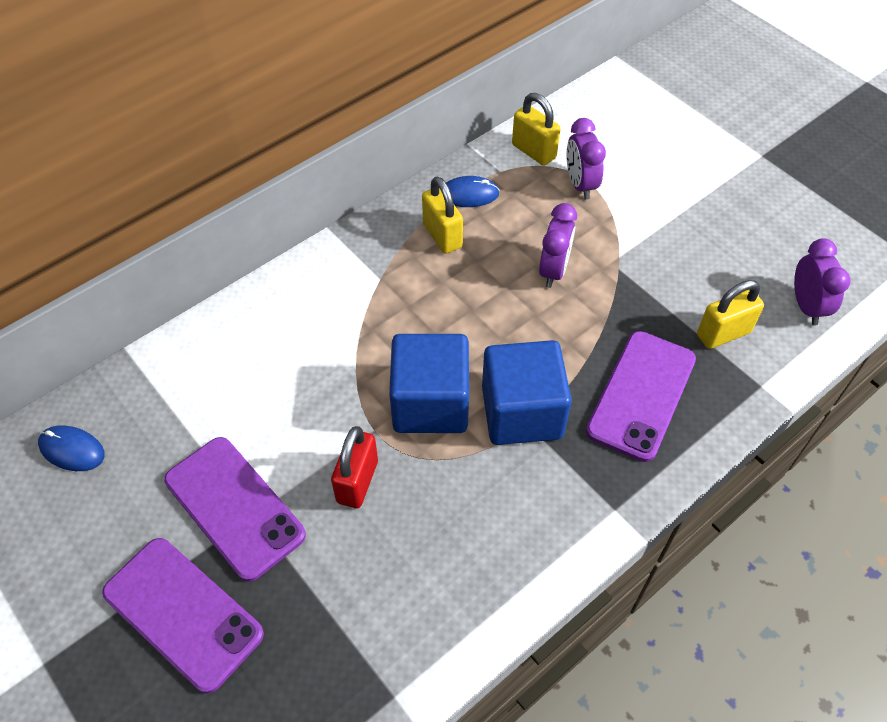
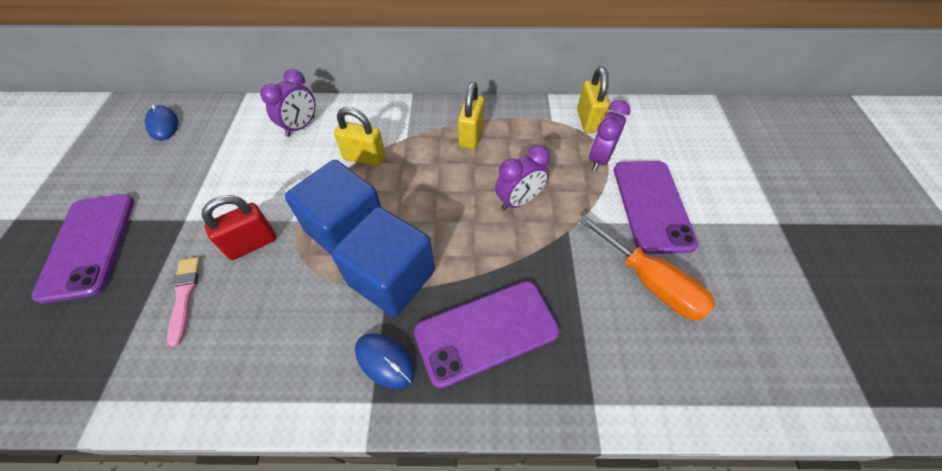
camera: 40 degrees right, 0 degrees up
purple phone [164,437,306,582] -> purple phone moved to [614,161,698,254]
blue mouse [446,176,500,207] -> blue mouse moved to [355,333,415,389]
yellow padlock [697,280,764,349] -> yellow padlock moved to [334,107,386,167]
purple clock [794,238,851,325] -> purple clock moved to [260,69,316,137]
none -> pink brush [167,257,200,347]
none -> orange screwdriver [578,215,716,321]

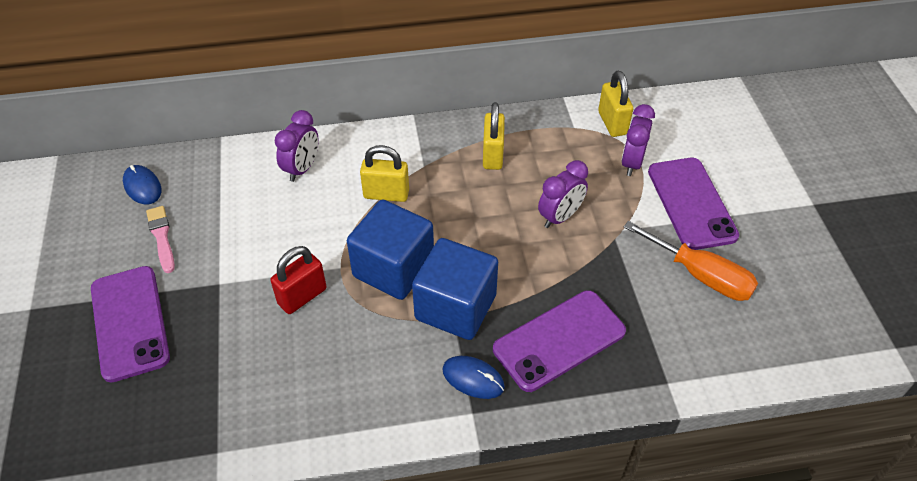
camera: 10 degrees left, 5 degrees down
pink brush [167,257,200,347] -> pink brush moved to [146,206,175,273]

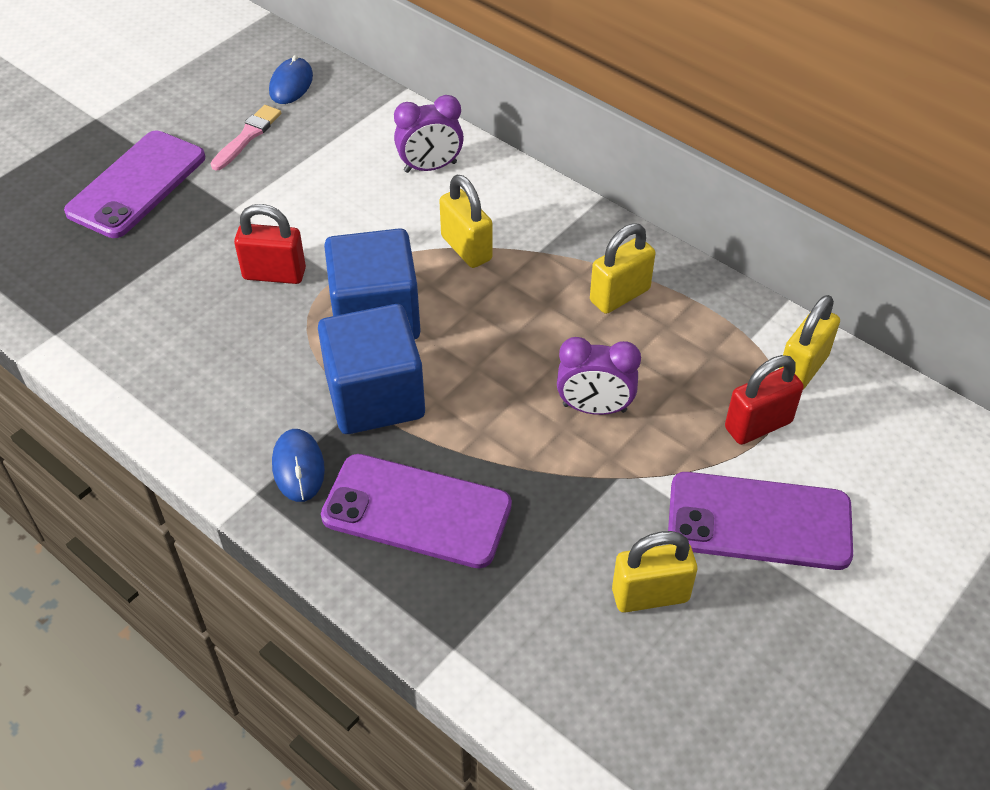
camera: 50 degrees right, 0 degrees up
purple clock [621,104,655,176] -> red padlock [725,355,804,445]
orange screwdriver [624,221,758,301] -> yellow padlock [612,531,697,613]
purple phone [648,158,739,250] -> purple phone turned 60 degrees clockwise [668,472,853,570]

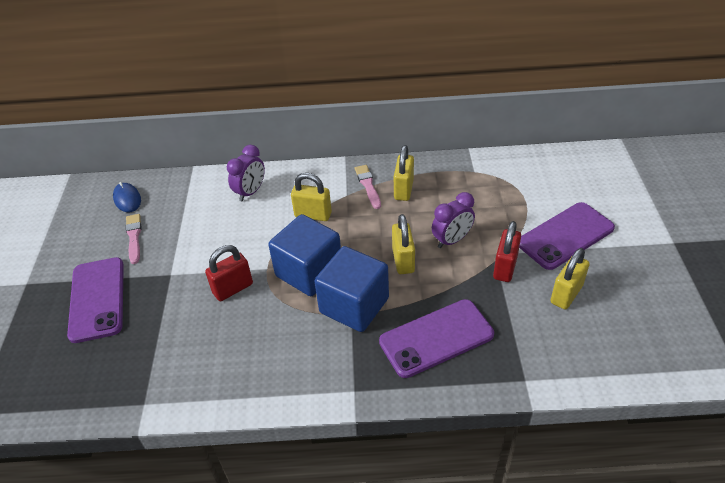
camera: 40 degrees left, 5 degrees down
blue mouse [272,429,325,502] -> none
red padlock [725,355,804,445] -> red padlock moved to [493,221,521,282]
yellow padlock [779,295,840,390] -> yellow padlock moved to [392,214,415,274]
none -> pink brush [355,165,381,209]

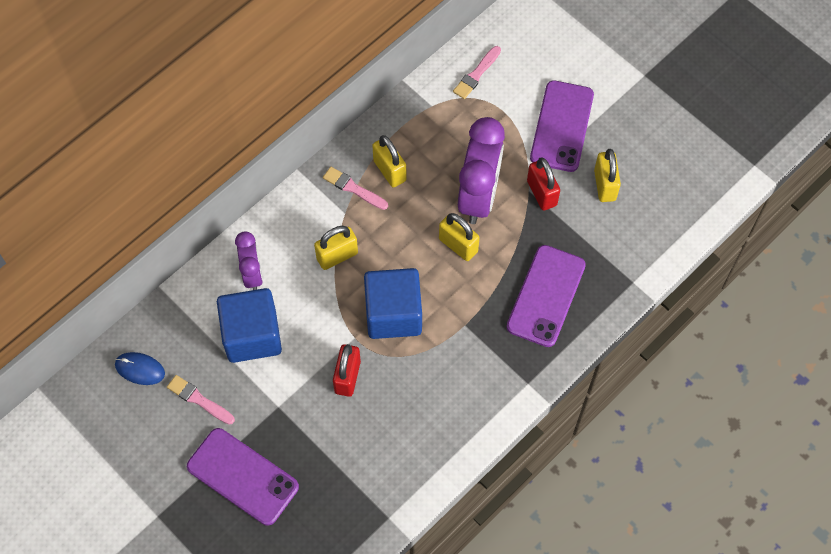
camera: 45 degrees left, 20 degrees up
blue cube [314,246,389,332] -> blue cube moved to [217,288,282,363]
purple clock [432,192,475,248] -> purple clock [458,117,505,224], size x1.76
none -> pink brush [453,46,501,99]

